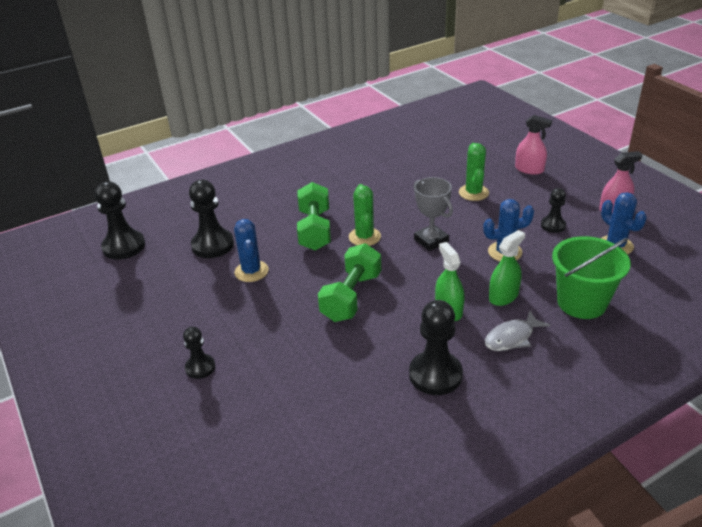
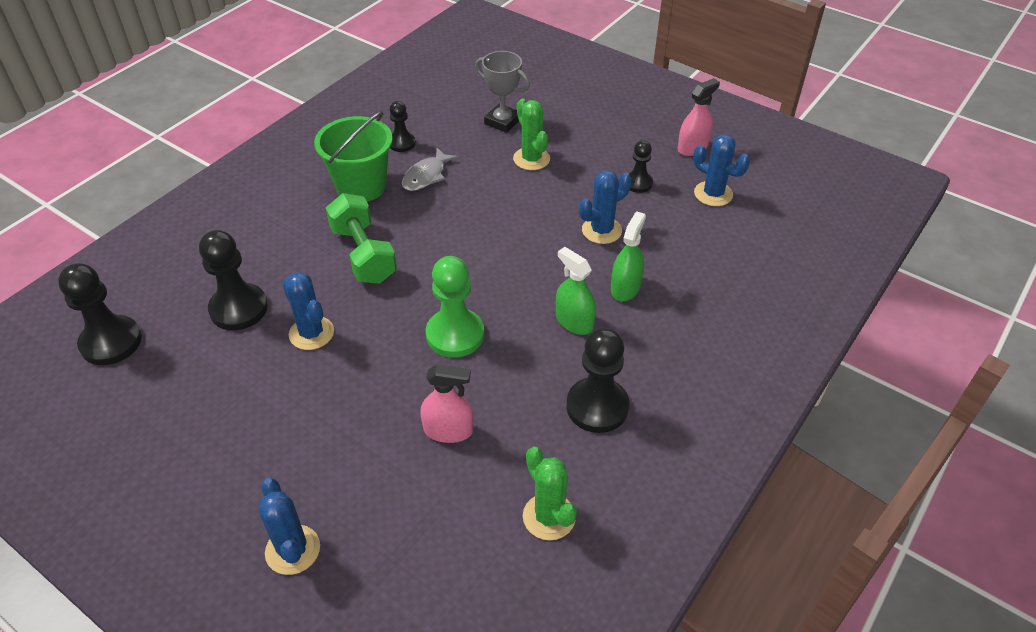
camera: 25 degrees left, 10 degrees up
black pawn [183,327,215,379] -> black pawn moved to [390,101,416,152]
green dumbbell [318,243,381,322] -> green pawn [426,256,484,358]
green cactus [349,184,381,246] -> green cactus moved to [523,447,577,540]
grey trophy [414,177,453,251] -> grey trophy moved to [475,51,530,133]
grey fish [485,311,550,351] -> grey fish moved to [402,148,459,191]
pink spray bottle [515,115,552,175] -> pink spray bottle moved to [421,364,473,443]
green bucket [552,236,631,319] -> green bucket moved to [314,111,393,202]
none -> blue cactus [259,478,320,575]

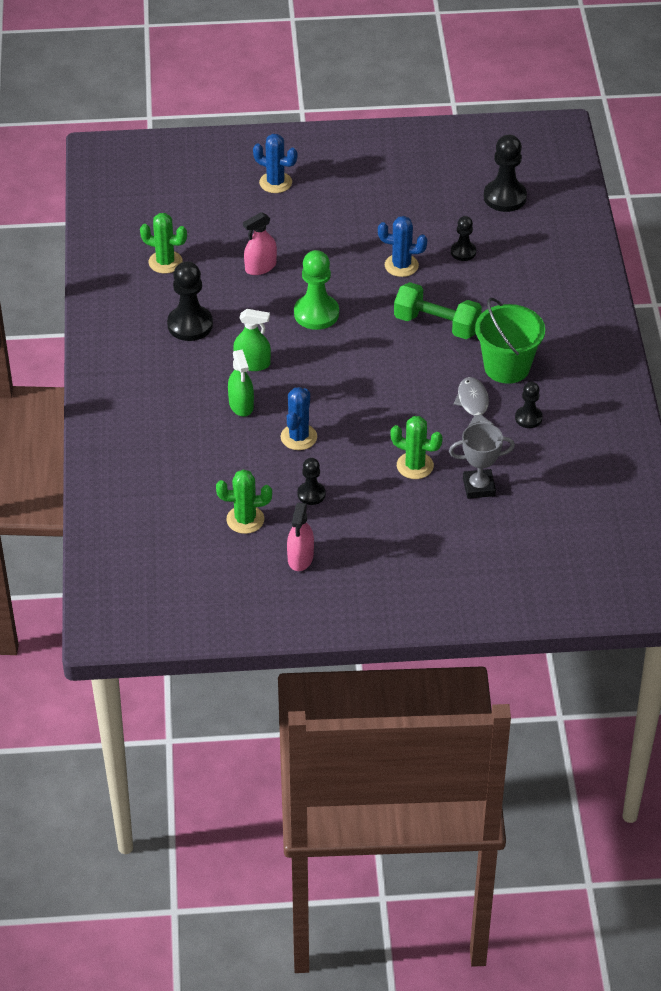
camera: 140 degrees right, 0 degrees up
black pawn [199,230,268,330] -> black pawn [451,216,476,261], size x0.58
blue cactus [693,134,750,206] -> green cactus [216,469,272,534]

